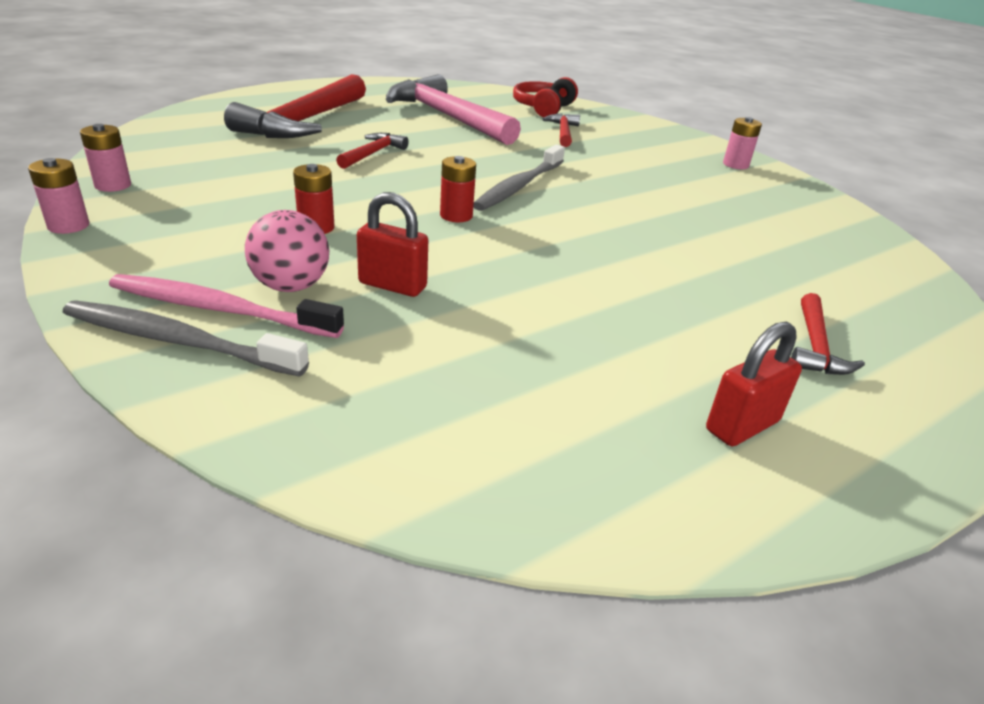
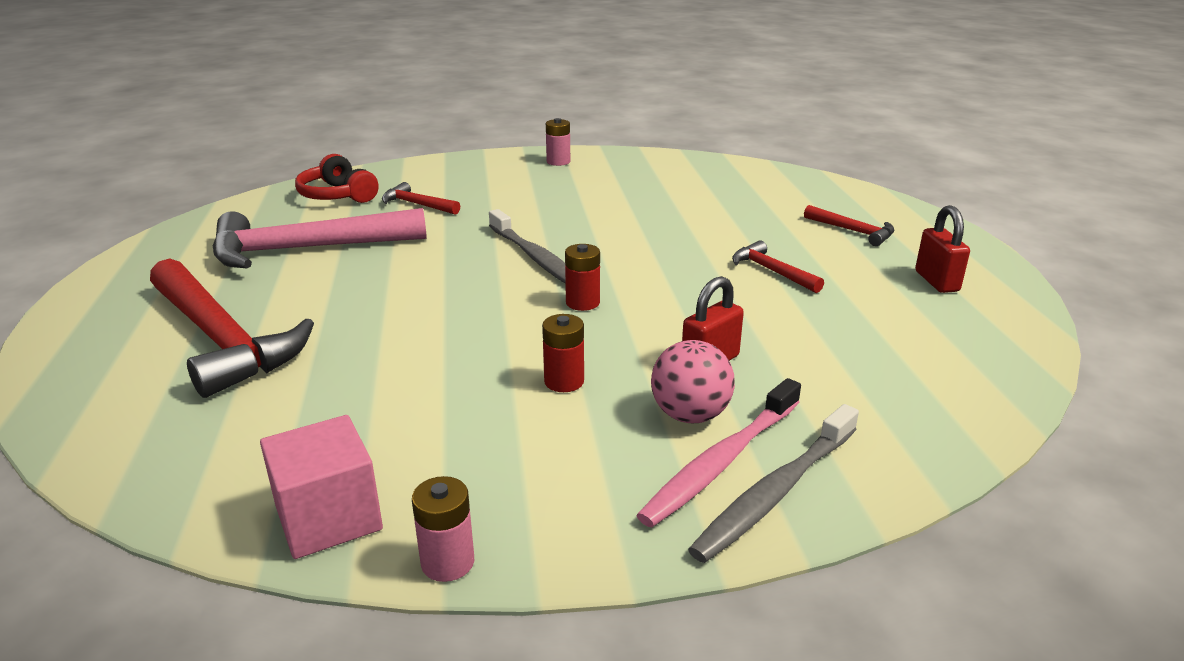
camera: 60 degrees left, 5 degrees down
pink battery [80,124,131,192] -> pink cube [260,415,383,559]
red hammer [336,133,409,169] -> red hammer moved to [732,240,824,293]

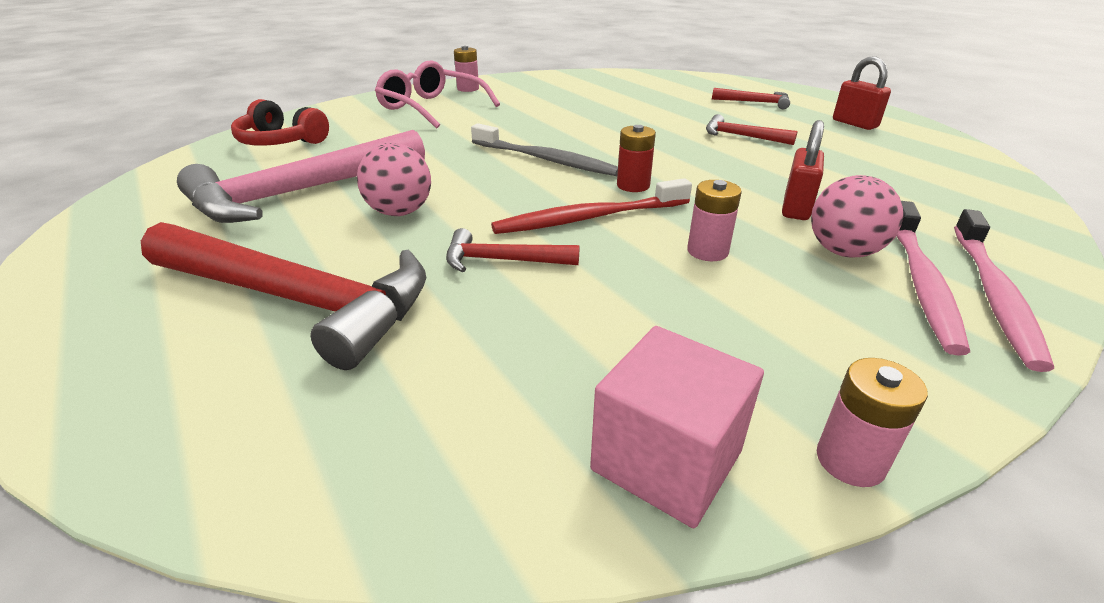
camera: 25 degrees left, 5 degrees up
red hammer [382,182,460,215] -> red hammer moved to [446,228,579,272]
red battery [542,314,584,392] -> pink battery [687,180,742,261]
grey toothbrush [688,404,859,563] -> pink toothbrush [954,209,1054,372]
none -> pink ball [357,143,431,216]
none -> pink glasses [375,61,500,129]
none -> red toothbrush [491,178,692,234]

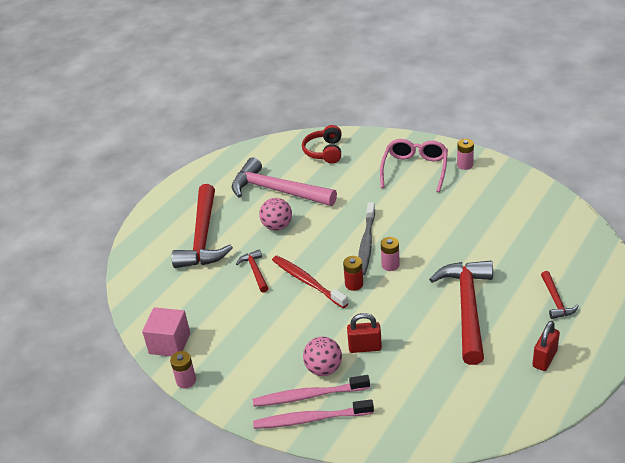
camera: 70 degrees right, 5 degrees up
pink battery [687,180,742,261] -> pink battery moved to [381,237,400,271]
red hammer [706,114,798,145] -> red hammer [429,261,493,365], size x2.14

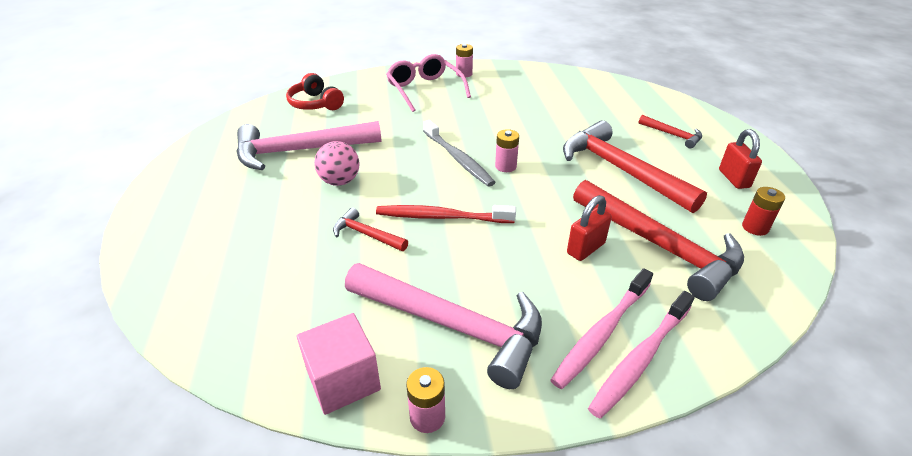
camera: 45 degrees left, 0 degrees up
red hammer [172,184,233,268] -> red hammer moved to [573,180,744,301]
pink ball [303,337,342,376] -> none
red battery [343,256,363,291] -> red battery moved to [742,187,785,236]
none -> pink hammer [345,263,542,389]

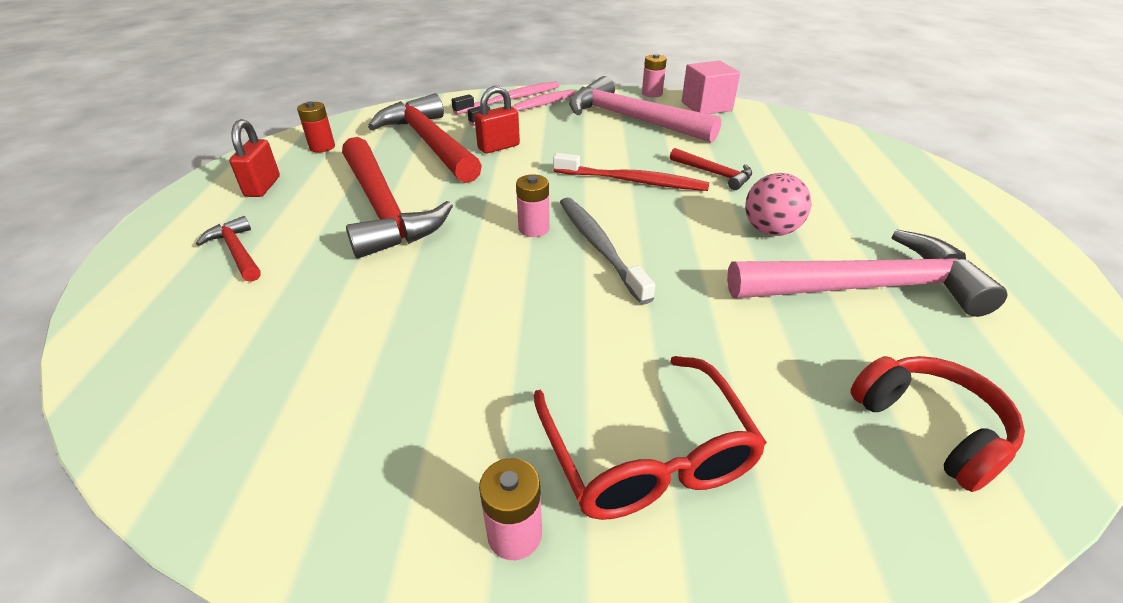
camera: 170 degrees left, 0 degrees up
pink glasses [386,54,471,112] -> red glasses [534,356,767,520]

